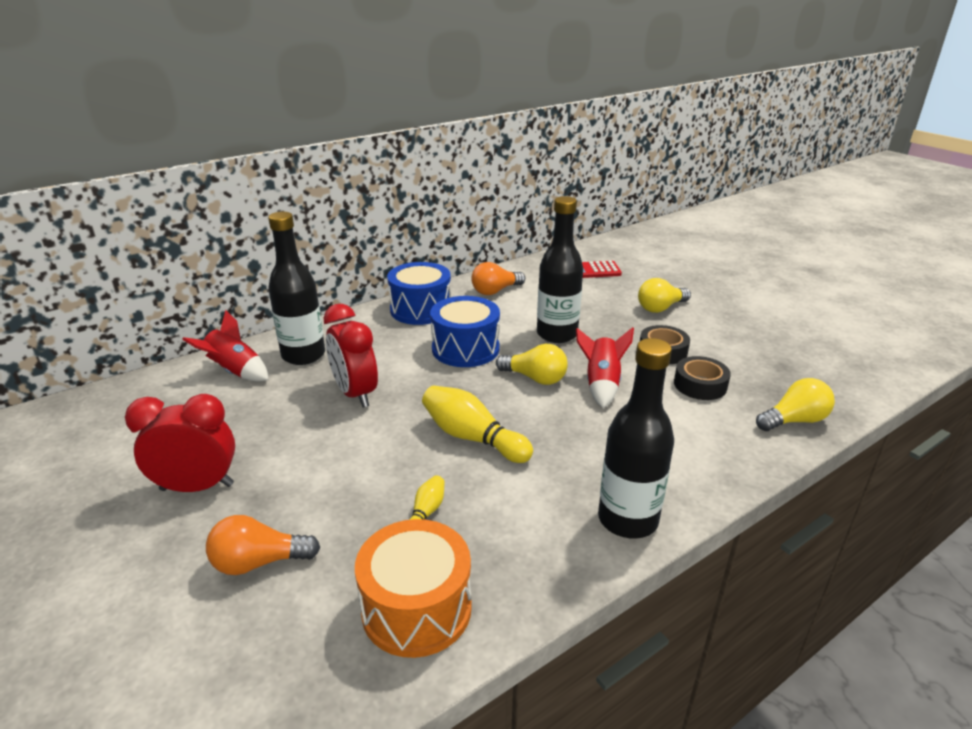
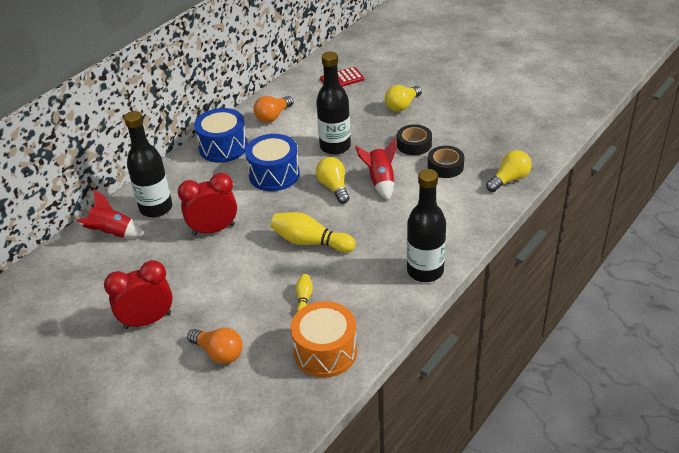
camera: 15 degrees left, 10 degrees up
orange light bulb [206,515,320,575] -> orange light bulb turned 120 degrees counterclockwise [187,328,243,364]
red clock [324,304,378,407] -> red clock turned 120 degrees clockwise [178,173,237,236]
yellow light bulb [496,344,568,385] -> yellow light bulb turned 120 degrees counterclockwise [316,157,350,204]

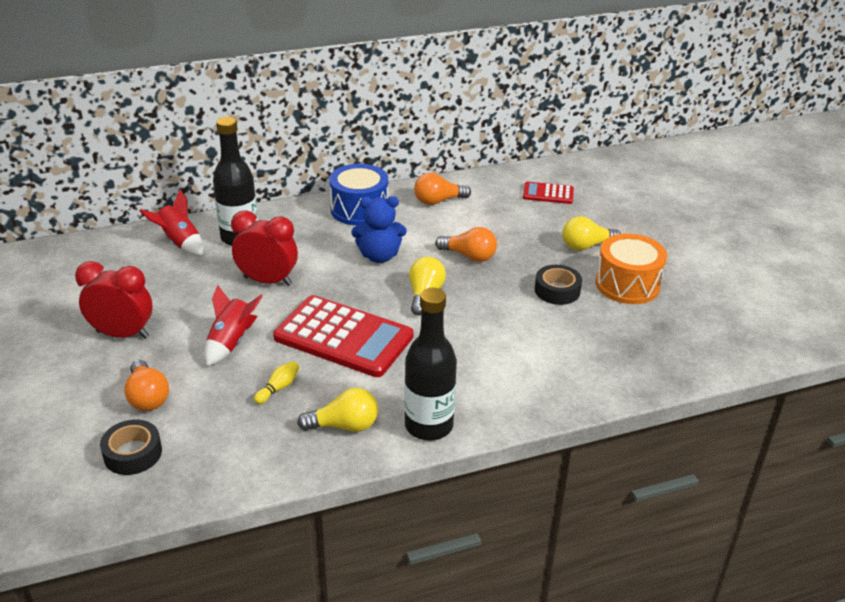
camera: 30 degrees right, 5 degrees down
blue drum [245,134,300,191] -> blue teddy bear [351,196,407,263]
yellow bowling pin [271,212,356,253] -> red calculator [273,295,414,377]
orange drum [291,301,357,378] -> orange drum moved to [596,234,667,304]
black bottle [316,52,351,155] -> orange light bulb [435,227,497,262]
red rocket [355,138,396,200] -> red rocket moved to [204,285,263,366]
black tape [428,146,464,178] -> black tape moved to [100,420,162,475]
yellow light bulb [486,150,532,192] -> yellow light bulb moved to [297,388,378,432]

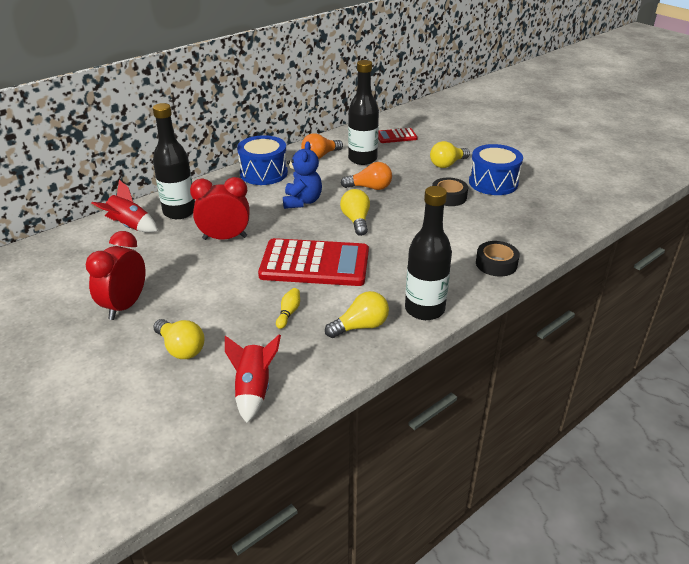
camera: 20 degrees left, 0 degrees up
red clock [75,261,153,339] -> red clock turned 60 degrees counterclockwise [86,231,145,320]
black tape [100,420,162,475] -> black tape moved to [476,241,520,277]
orange light bulb [124,360,169,411] -> yellow light bulb [153,319,204,359]
red rocket [204,285,263,366] -> red rocket moved to [225,334,281,423]
blue teddy bear [351,196,407,263] -> blue teddy bear turned 60 degrees counterclockwise [283,141,322,209]
orange drum [596,234,667,304] -> blue drum [469,144,523,195]
none -> black bottle [348,60,379,165]

